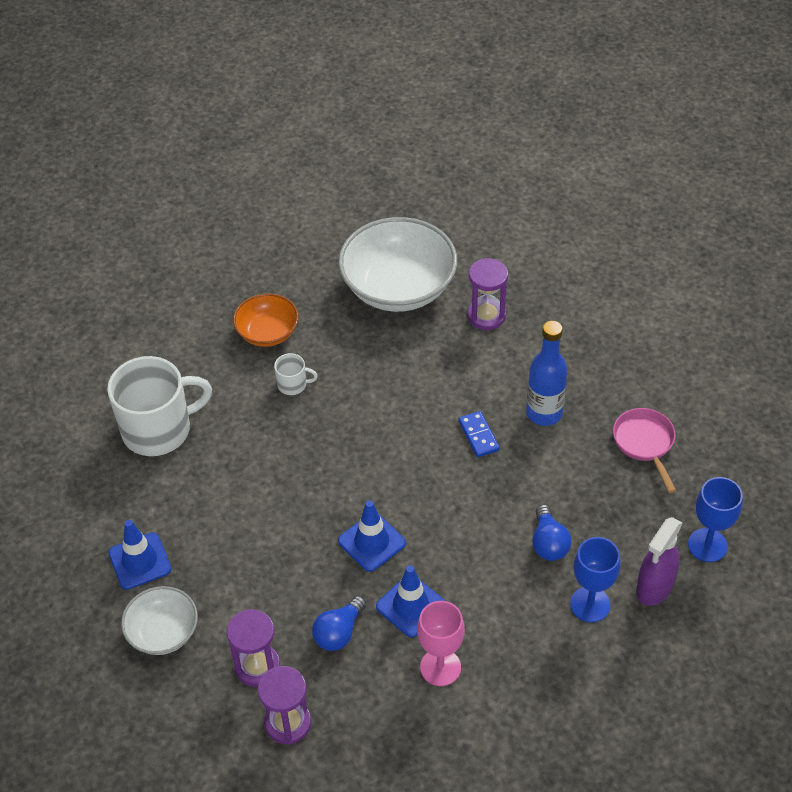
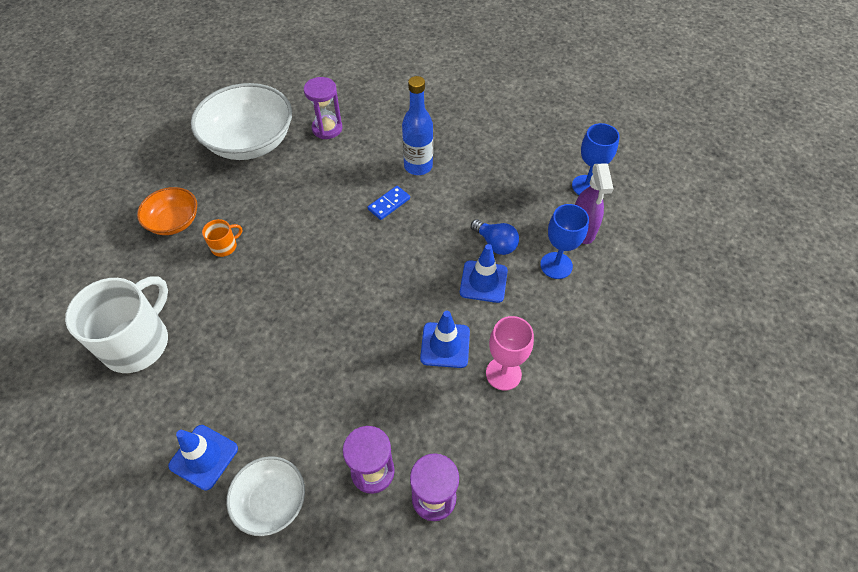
camera: 40 degrees left, 5 degrees up
white mug [274,353,318,395] -> orange mug [202,219,242,257]
blue light bulb [312,596,366,651] -> none
blue traffic cone [338,500,406,572] -> blue traffic cone moved to [460,244,508,303]
blue domino [458,411,500,457] -> blue domino turned 75 degrees counterclockwise [368,186,410,220]
pink pan [613,408,676,493] -> none

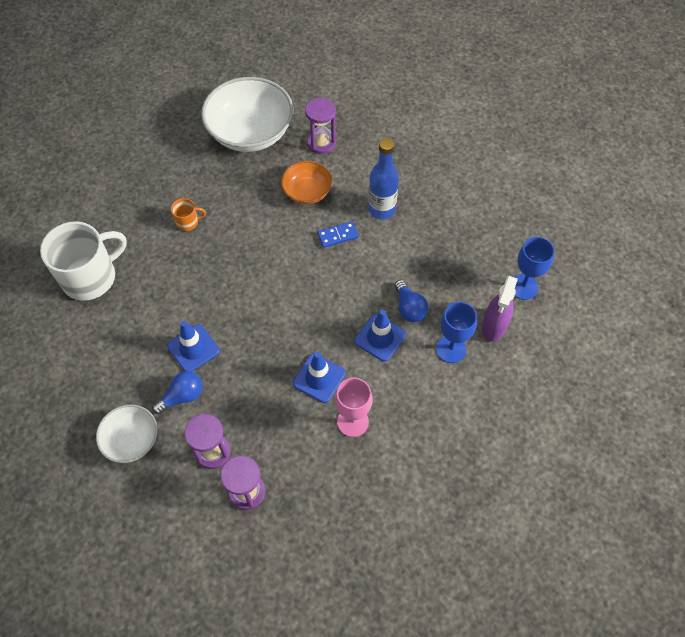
camera: 25 degrees right, 5 degrees up
orange bowl [137,187,197,235] -> orange bowl moved to [281,161,333,204]
blue traffic cone [168,425,238,491] -> blue traffic cone moved to [167,321,220,372]
none -> blue light bulb [152,371,203,415]

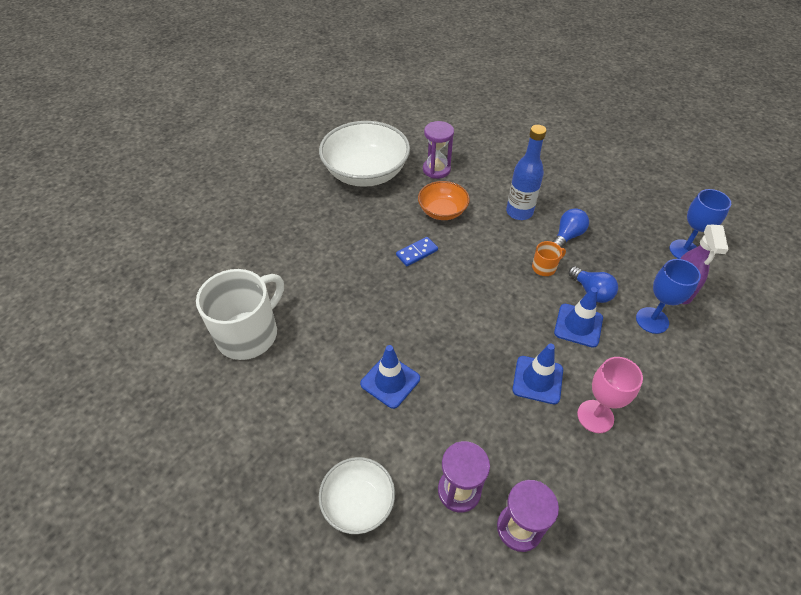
camera: 15 degrees left, 10 degrees down
blue light bulb [152,371,203,415] -> blue light bulb moved to [553,208,589,248]
orange mug [171,198,206,231] -> orange mug moved to [532,241,566,276]
blue domino [317,221,359,248] -> blue domino moved to [396,237,438,266]

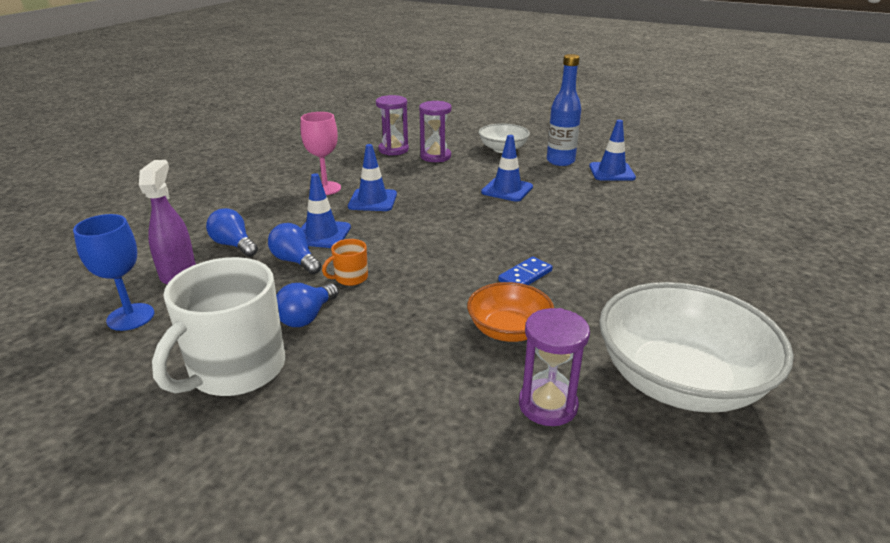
camera: 170 degrees right, 20 degrees down
white mug [196,269,284,360] -> white mug moved to [152,257,285,396]
blue bottle [506,125,547,220] -> blue bottle moved to [547,54,581,166]
blue goblet [636,259,701,334] -> blue light bulb [206,208,258,257]
none -> blue traffic cone [589,120,636,181]

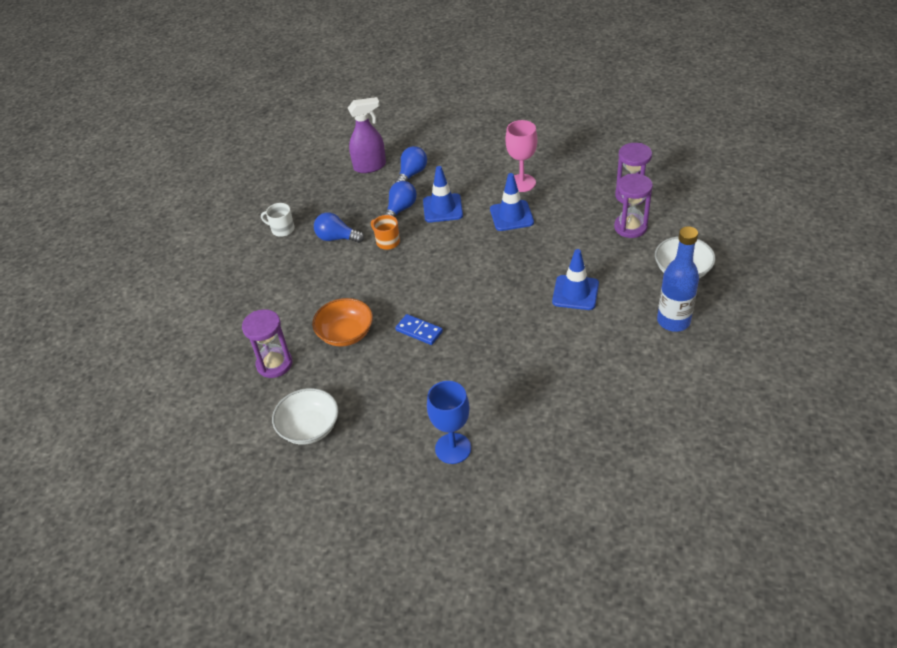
camera: 80 degrees right, 15 degrees up
blue goblet [73,214,154,331] -> blue goblet moved to [427,381,471,464]
white mug [152,257,285,396] -> white mug [261,203,294,237], size x0.43
blue traffic cone [589,120,636,181] -> none
white bowl [599,282,794,413] -> white bowl [272,388,338,445], size x0.54

